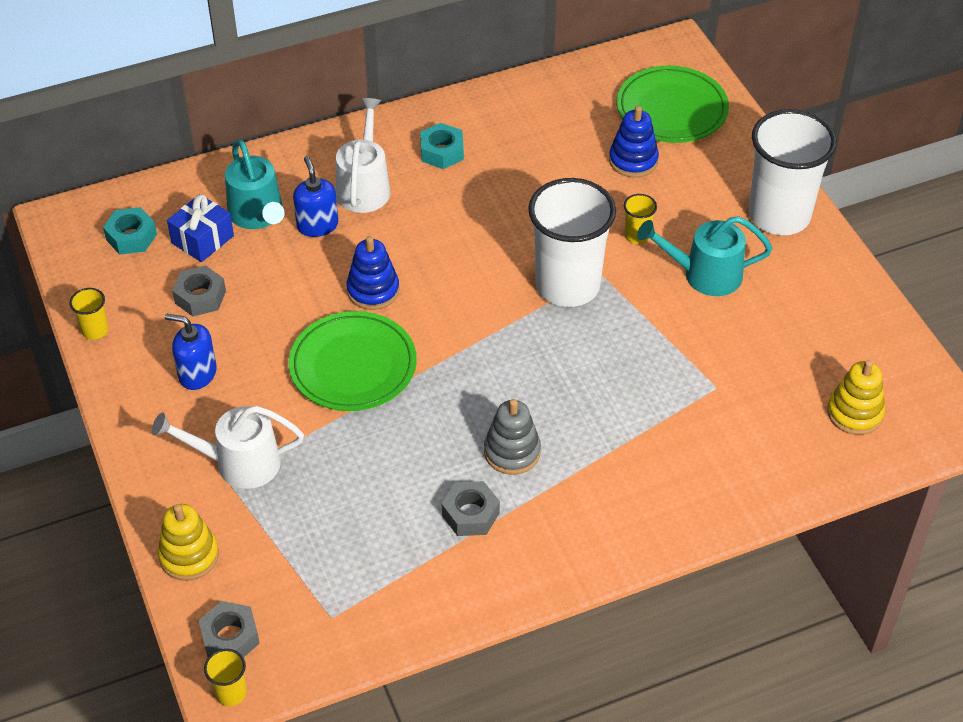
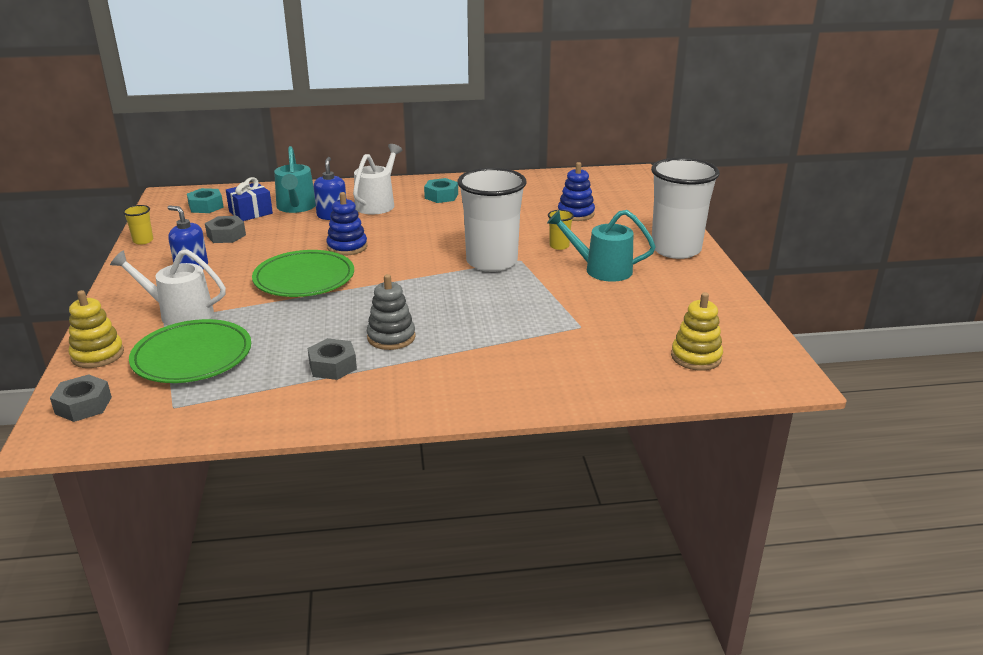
camera: 15 degrees right, 20 degrees down
yellow cup [204,649,247,706] -> none
green plate [617,65,729,143] -> green plate moved to [129,319,251,383]

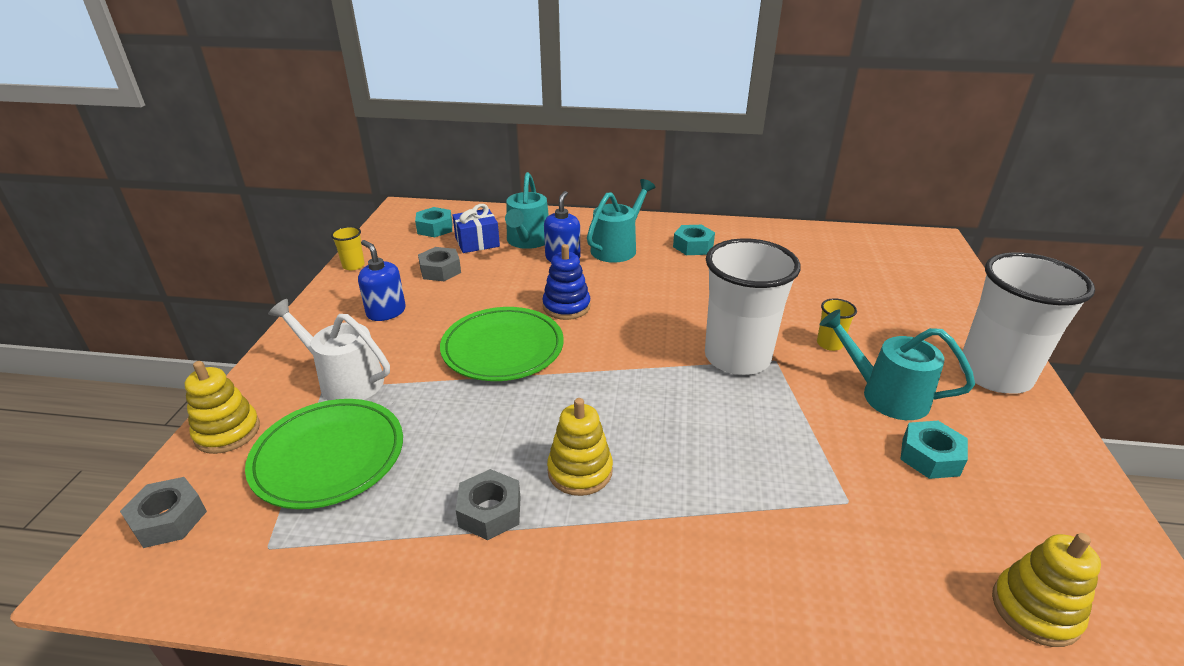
camera: 15 degrees right, 5 degrees up
white watering can [353,144,402,214] -> turquoise watering can [587,179,656,263]
grey stacking toy [367,274,416,350] -> yellow stacking toy [547,398,613,496]
blue stacking toy [558,162,595,221] -> none
none -> turquoise nut [900,421,968,479]

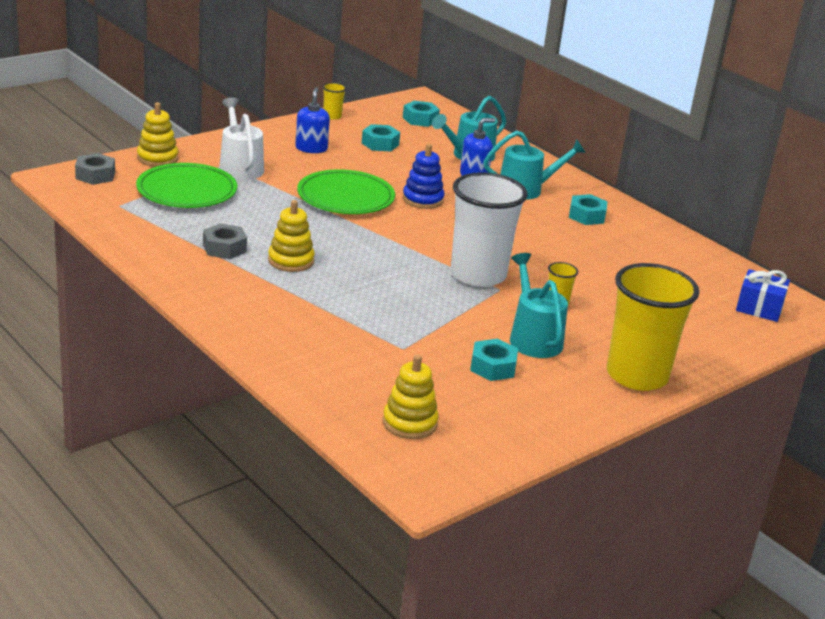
camera: 40 degrees right, 5 degrees down
grey nut [418,247,461,281] -> turquoise nut [362,124,400,151]
blue gift [452,204,500,253] -> blue gift moved to [736,269,790,322]
white cup [959,252,1095,393] -> yellow cup [607,263,700,391]

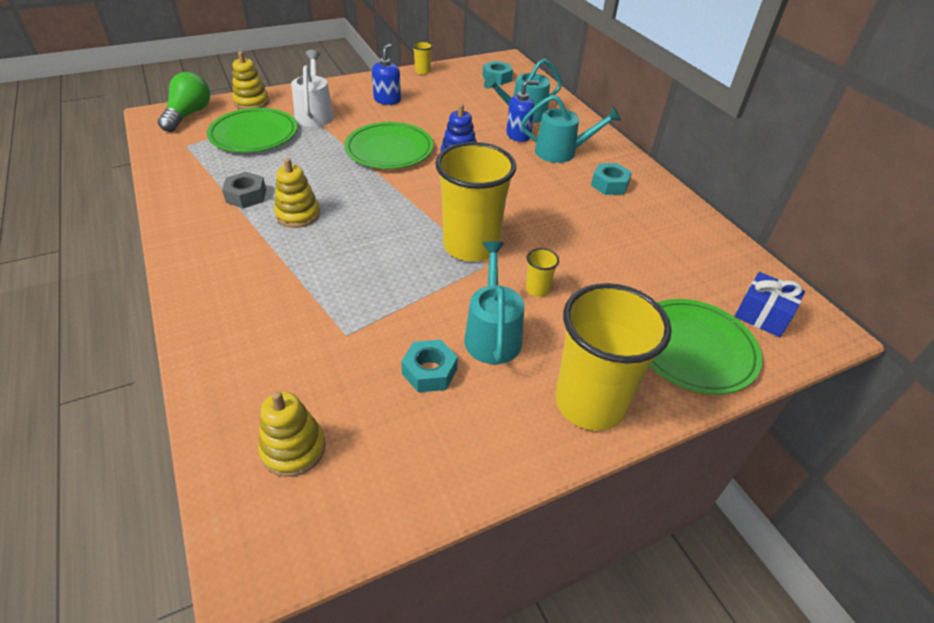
camera: 15 degrees right, 15 degrees up
grey nut [75,153,115,185] -> green light bulb [158,72,210,132]
turquoise nut [362,124,400,151] -> none
white cup [451,172,528,287] -> yellow cup [435,142,516,261]
none -> green plate [650,299,762,394]

